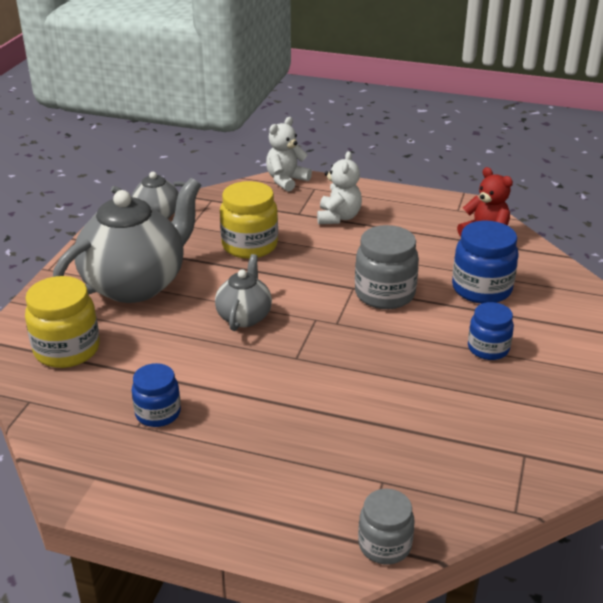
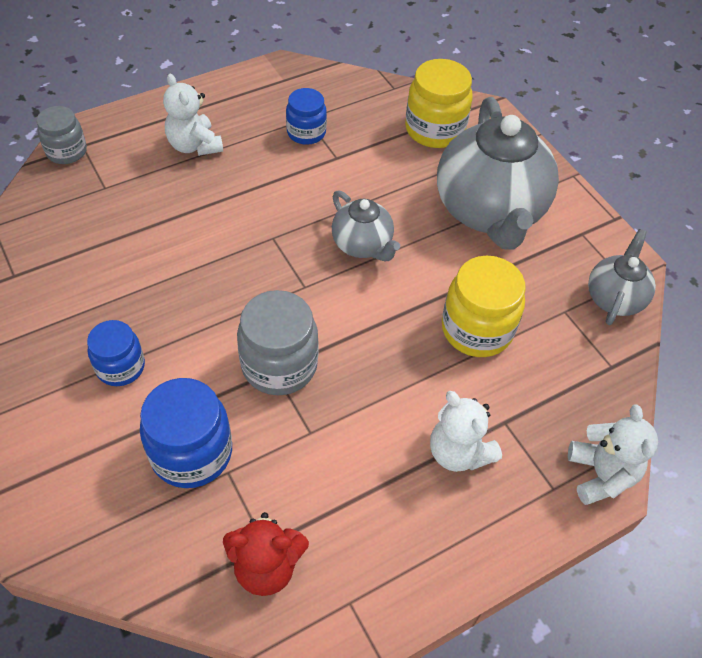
camera: 130 degrees right, 20 degrees up
none -> white teddy bear [163,74,223,156]

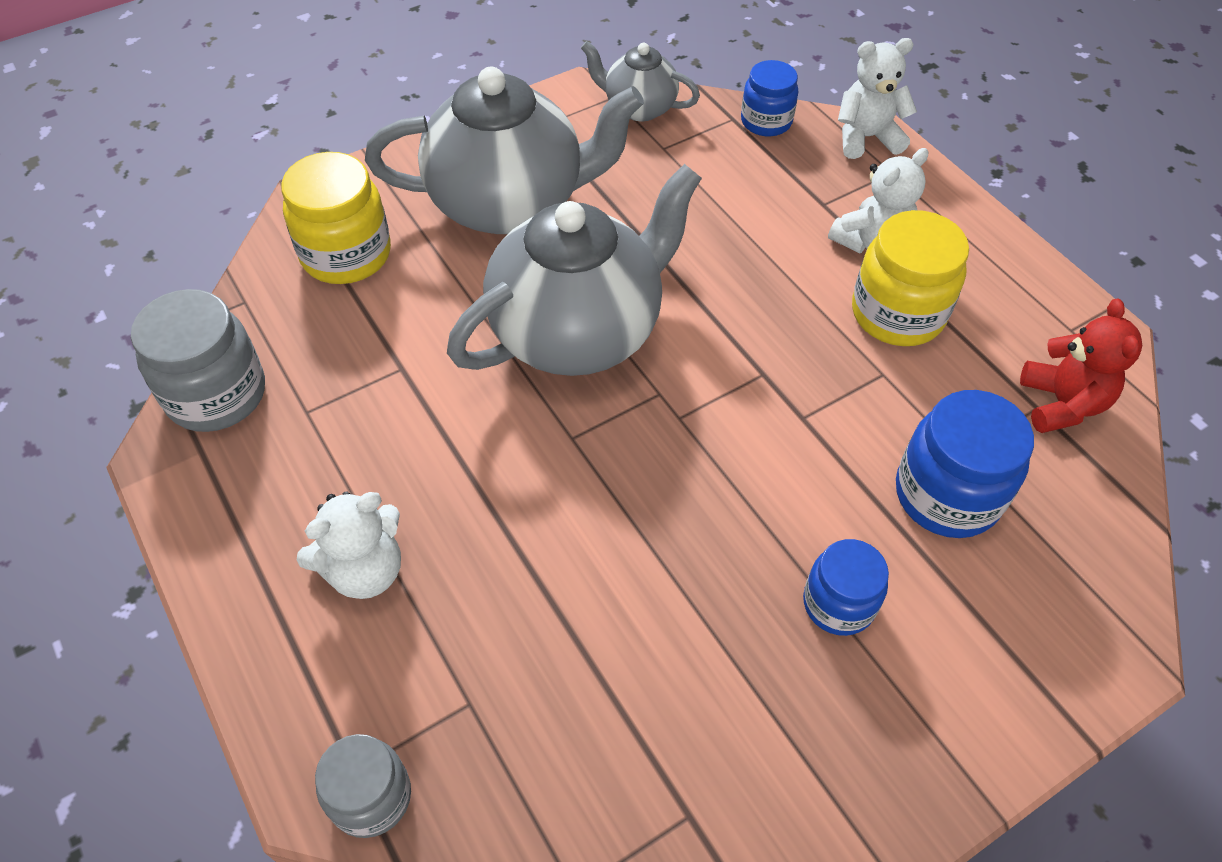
camera: 90 degrees left, 0 degrees up
grey jar [237,290,319,395] -> grey jar moved to [131,289,265,432]
blue jar [286,88,327,145] -> blue jar moved to [741,60,798,136]
grey teapot [332,190,400,261] -> grey teapot [447,164,702,376], size x1.97
yellow jar [442,255,526,357] -> yellow jar moved to [852,210,969,346]

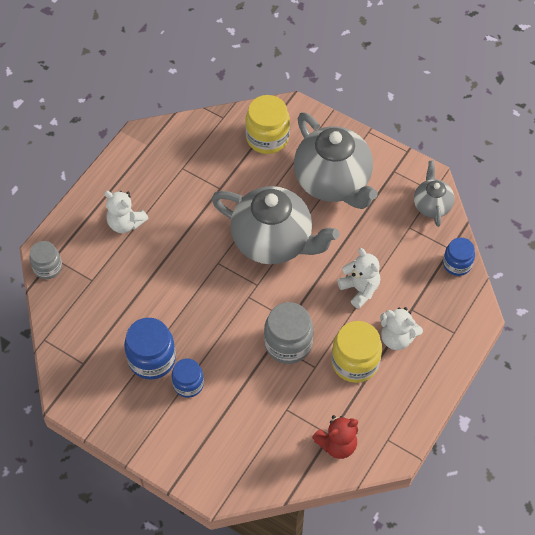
camera: 65 degrees right, 5 degrees up
grey jar [131,289,265,432] -> grey jar moved to [264,302,313,364]
white teddy bear [838,38,917,159] -> white teddy bear moved to [337,248,380,309]
blue jar [896,390,1034,538] -> blue jar moved to [124,318,176,379]

